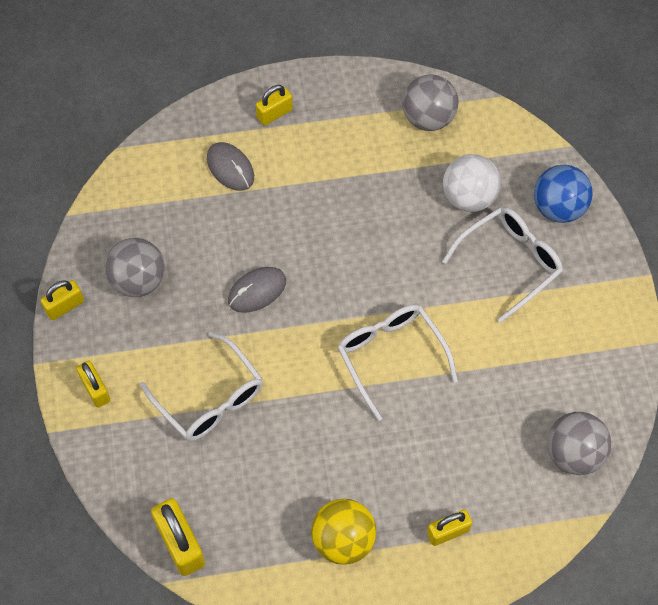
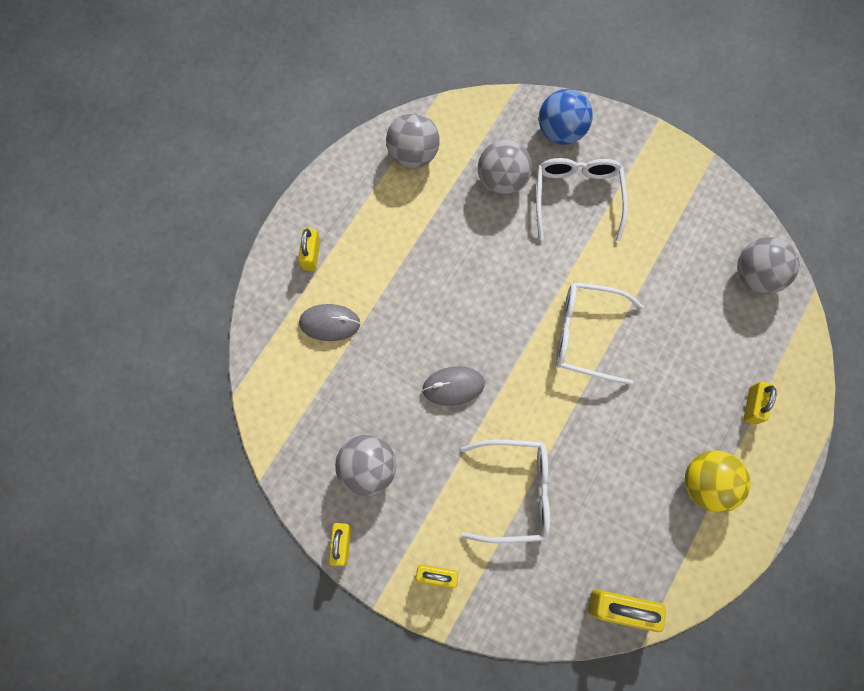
camera: 50 degrees left, 10 degrees up
grey mouse [228,267,286,313] -> grey mouse turned 75 degrees clockwise [422,366,485,406]
white ball [443,154,501,212] -> grey ball [478,140,532,195]

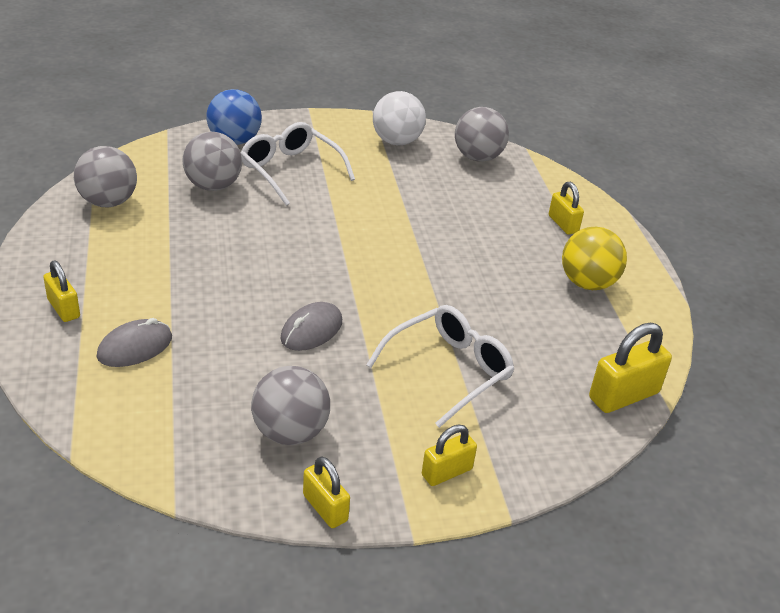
camera: 45 degrees left, 35 degrees down
white glasses [556,282,644,385] -> none
none -> white ball [373,91,426,145]

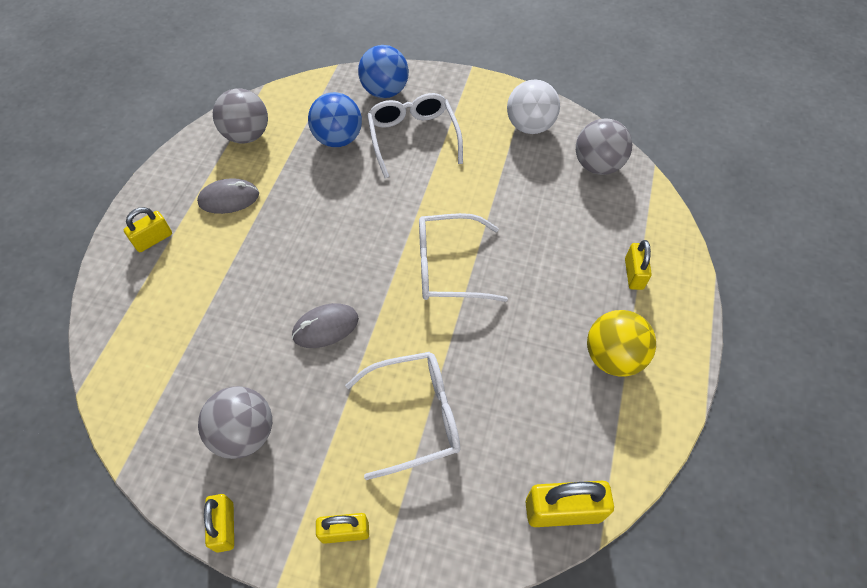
camera: 30 degrees right, 20 degrees up
yellow padlock [43,260,80,322] -> yellow padlock turned 60 degrees clockwise [124,207,172,252]
grey mouse [97,318,172,367] -> grey mouse moved to [197,178,259,214]
grey ball [182,132,242,191] -> blue ball [308,92,362,147]
none -> white glasses [419,213,508,302]

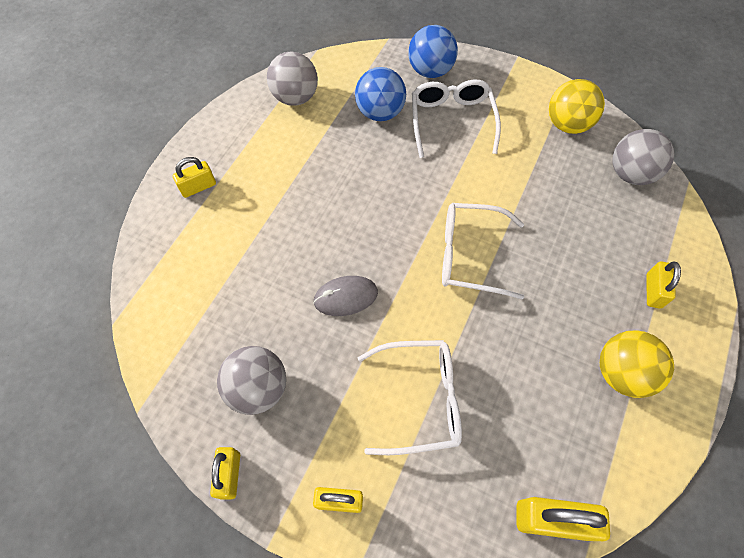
camera: 10 degrees right, 5 degrees up
grey mouse [197,178,259,214] -> none
white ball [507,79,560,134] -> yellow ball [549,79,605,134]

